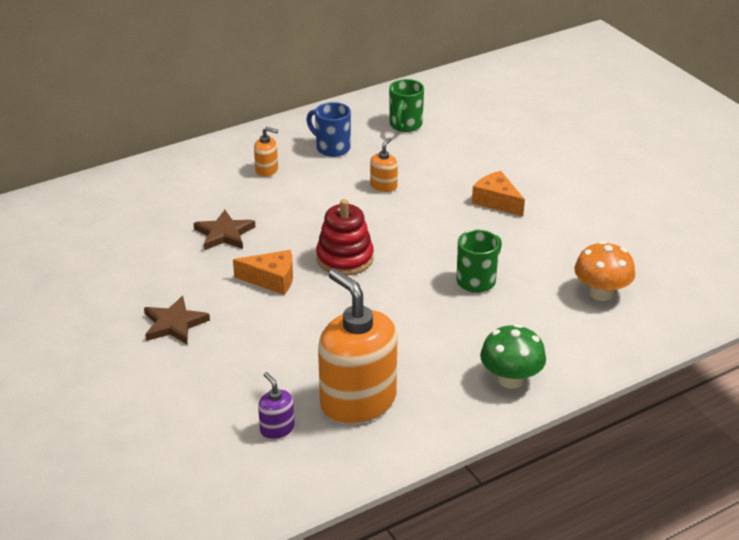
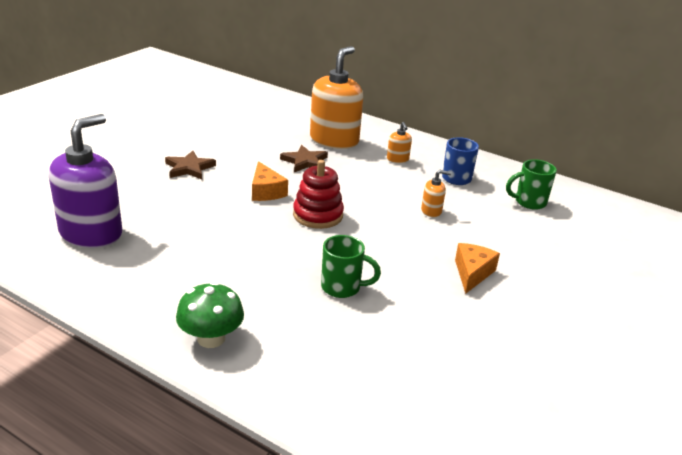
camera: 60 degrees right, 5 degrees down
purple soap dispenser [258,372,295,439] -> purple soap dispenser [49,114,122,248], size x2.31
orange soap dispenser [318,269,397,424] -> orange soap dispenser moved to [310,46,363,149]
orange mushroom [574,241,635,301] -> none

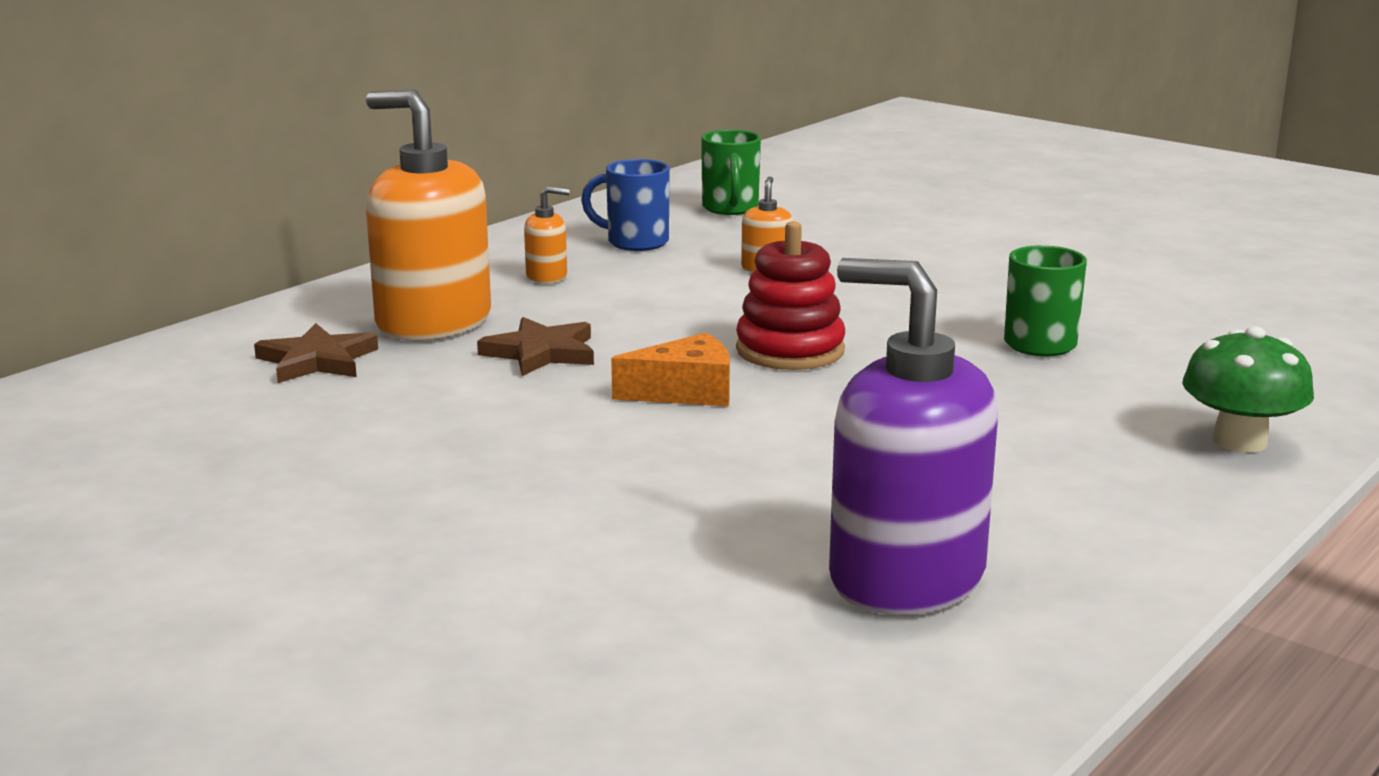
camera: 80 degrees left, 10 degrees down
brown star [165,151,216,179] -> brown star moved to [254,323,378,383]
orange cheese [455,243,500,294] -> none

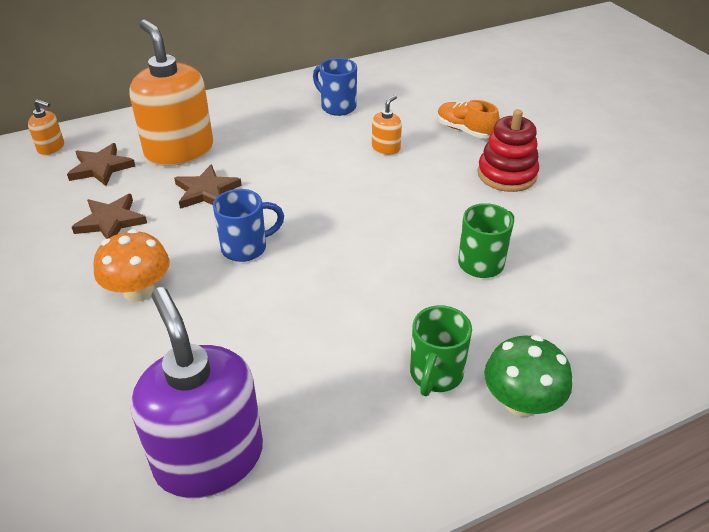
camera: 25 degrees right, 20 degrees up
orange soap dispenser [524,186,570,284] -> orange soap dispenser moved to [28,99,64,155]
orange cheese [611,333,730,406] -> blue mug [213,189,284,262]
green mug [701,130,761,215] -> green mug moved to [410,305,472,396]
red stacking toy [736,221,845,370] -> red stacking toy moved to [478,109,539,192]
none -> brown star [72,194,147,239]
none -> orange mushroom [93,229,170,302]
none -> orange shoe [437,100,500,139]

